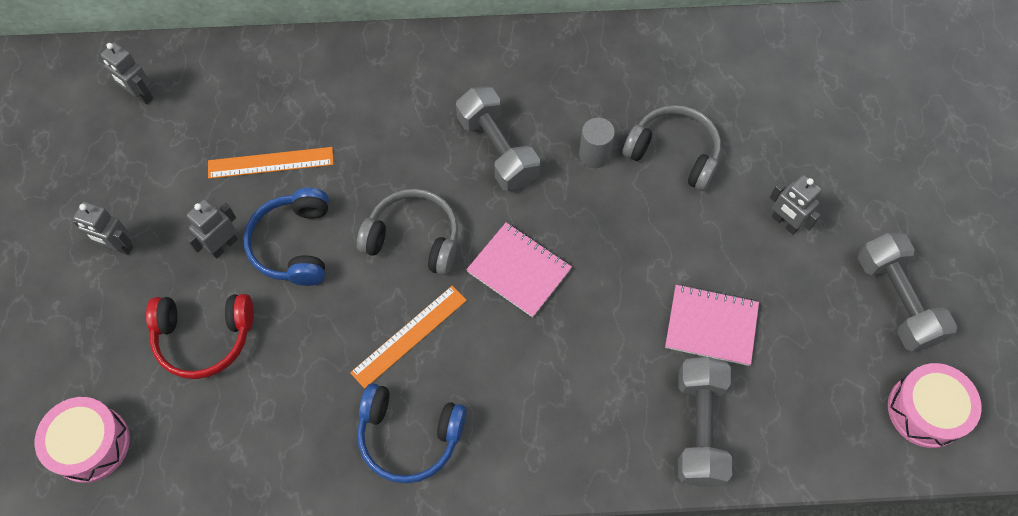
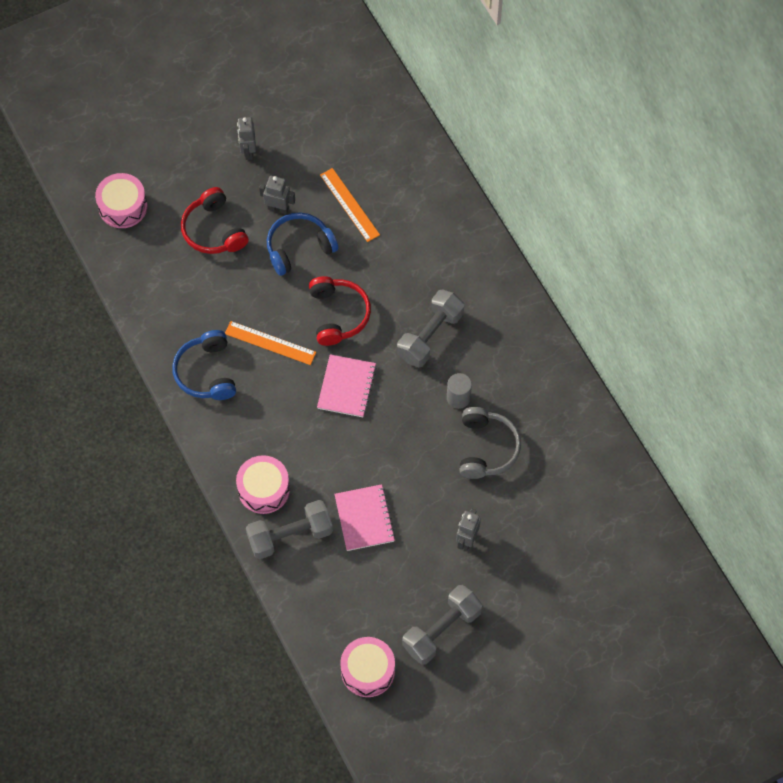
camera: 65 degrees right, 0 degrees up
grey robot [101,42,153,105] -> none
grey headphones [357,189,458,275] -> red headphones [309,276,371,346]
none -> pink drum [236,455,290,514]

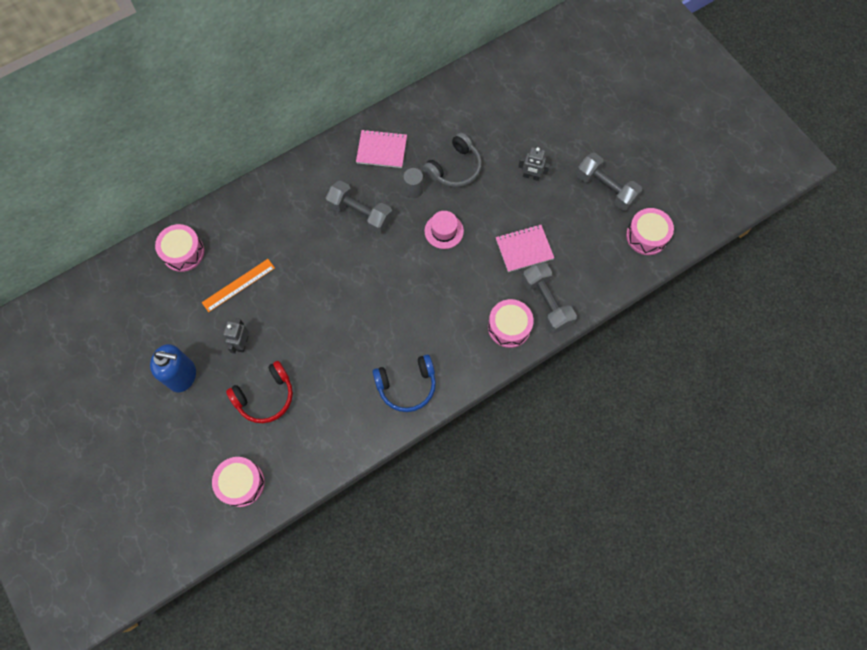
camera: 95 degrees left, 5 degrees up
orange ruler [225,321,316,365] -> none
grey robot [237,117,256,160] -> blue soap dispenser [150,344,196,393]
blue headphones [267,213,338,276] -> none
red headphones [309,276,371,346] -> none
pink notebook [317,354,377,417] -> pink notebook moved to [356,129,407,168]
grey headphones [460,407,521,479] -> grey headphones turned 135 degrees clockwise [423,133,482,187]
none -> pink drum [155,224,204,272]
none -> pink hat [424,211,464,249]

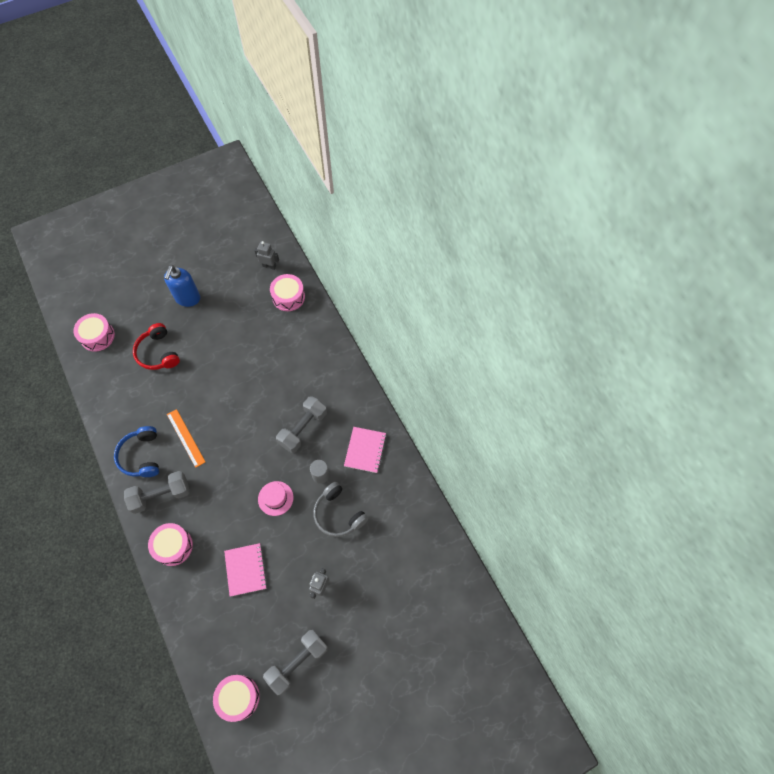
camera: 95 degrees right, 5 degrees down
orange ruler [202,259,275,312] -> orange ruler moved to [167,409,205,468]
grey robot [223,318,249,354] -> grey robot moved to [254,241,279,270]
grey dumbbell [522,262,577,333] -> grey dumbbell moved to [124,471,190,514]

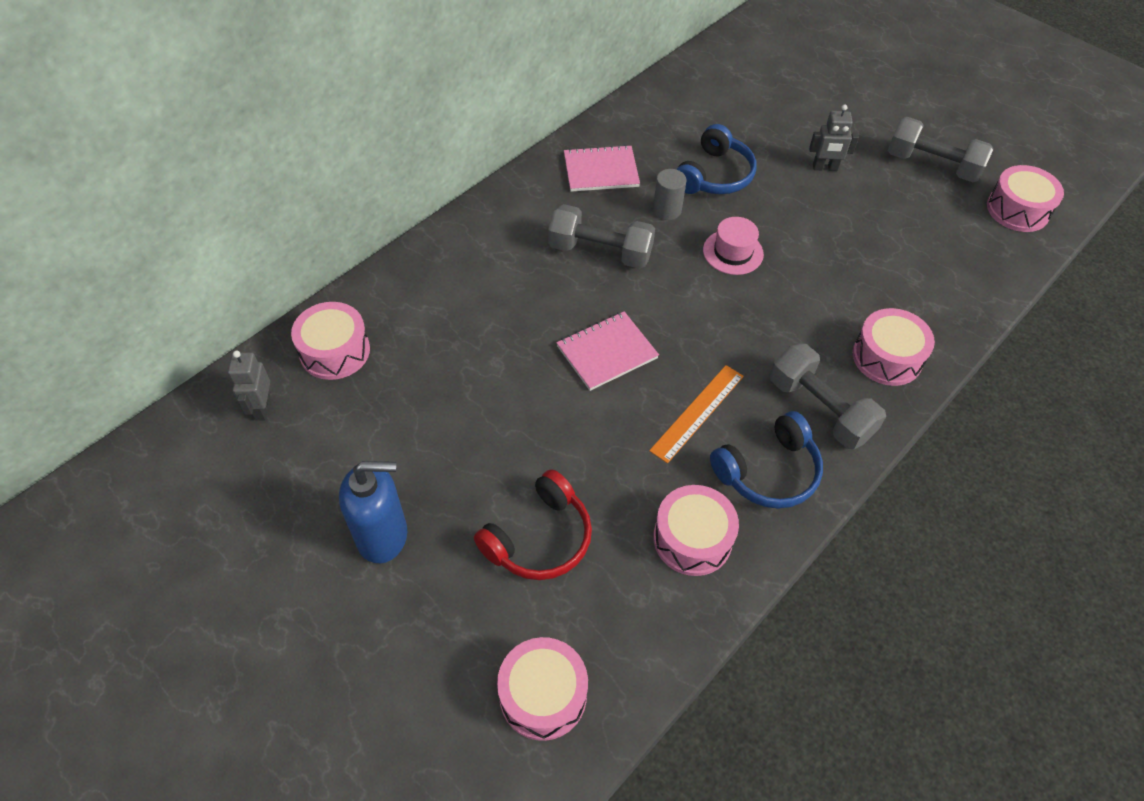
camera: 110 degrees left, 10 degrees down
pink notebook [224,543,267,596] -> pink notebook moved to [556,311,659,391]
grey headphones [313,482,368,537] -> blue headphones [676,124,757,194]
none -> pink drum [653,485,739,576]

